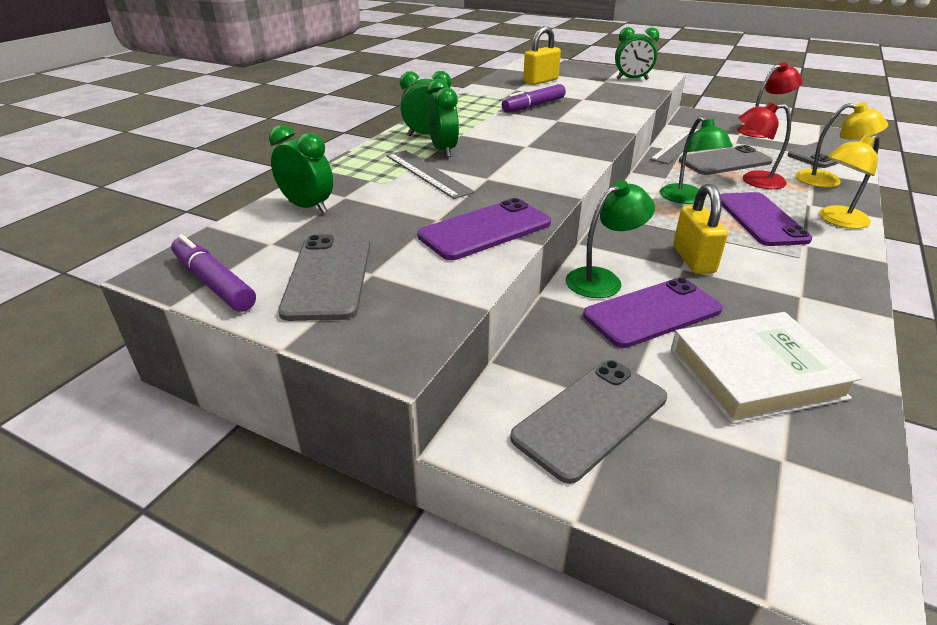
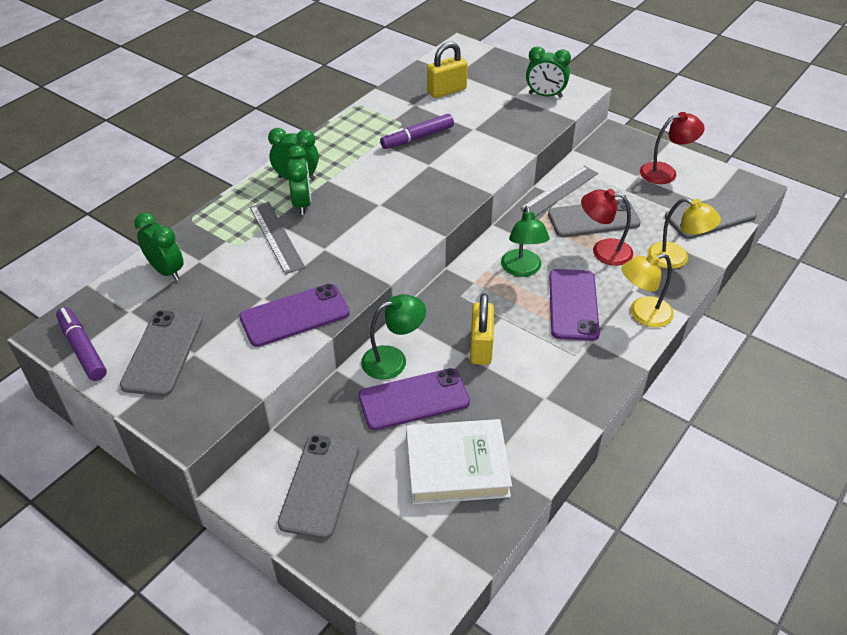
camera: 10 degrees right, 10 degrees up
grey phone [510,360,667,484] -> grey phone turned 45 degrees counterclockwise [278,434,359,539]

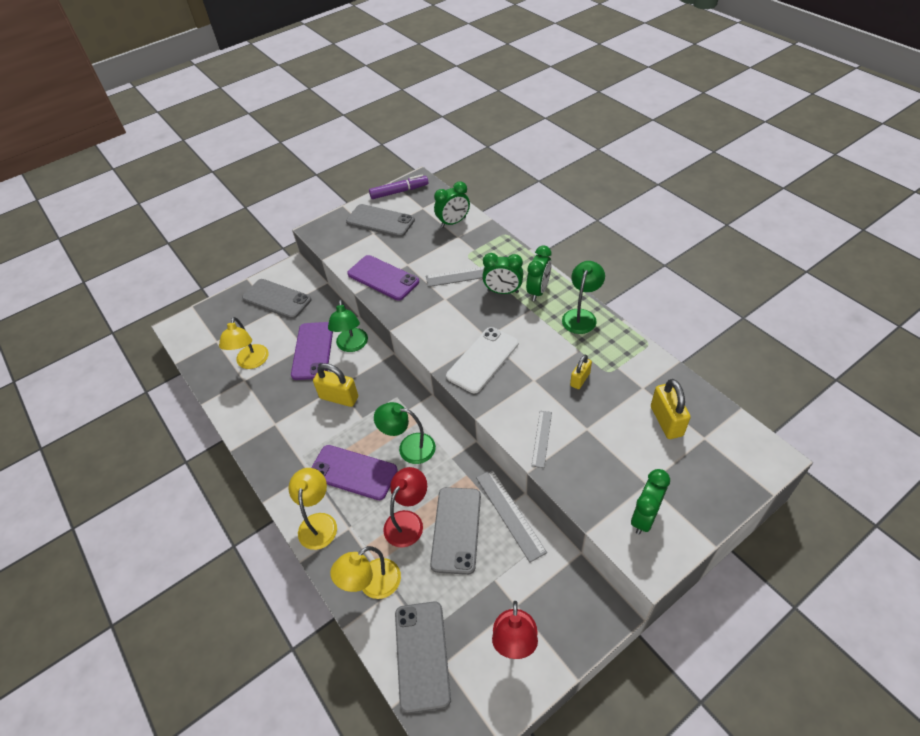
camera: 110 degrees right, 5 degrees up
purple phone [239,283,350,347] -> purple phone turned 45 degrees counterclockwise [347,255,419,300]
purple marker [380,114,454,149] -> yellow padlock [570,355,592,389]
white book [406,419,512,504] -> yellow lamp [219,317,269,369]
none -> white phone [446,327,519,393]
none -> grey ruler [532,411,552,468]
none -> green lamp [562,261,605,334]

